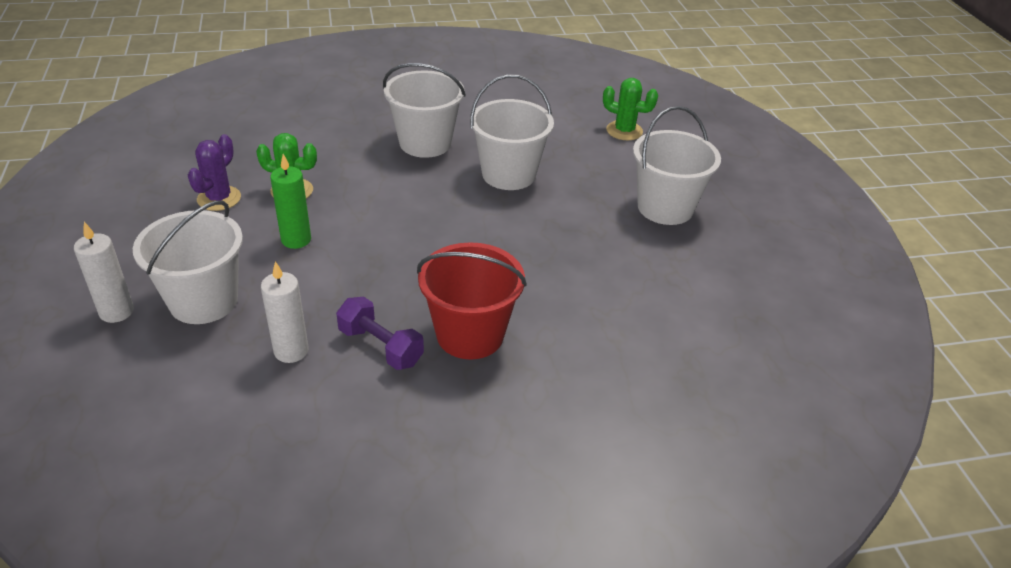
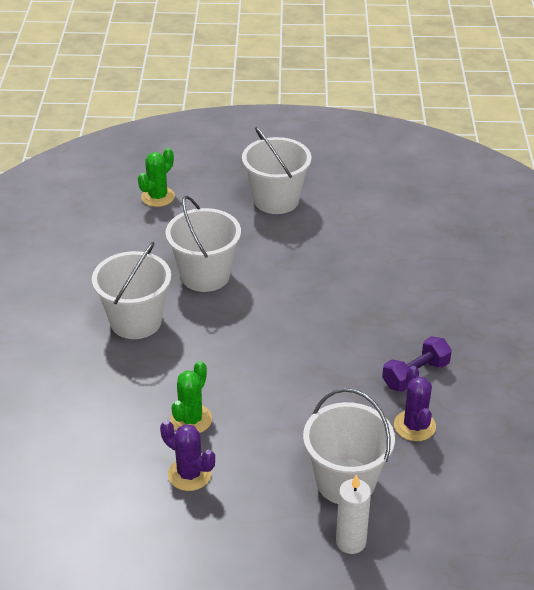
camera: 75 degrees left, 0 degrees up
white candle [261,261,309,363] -> purple cactus [394,366,436,441]
green candle [270,154,311,249] -> none
red bucket [417,242,527,360] -> none

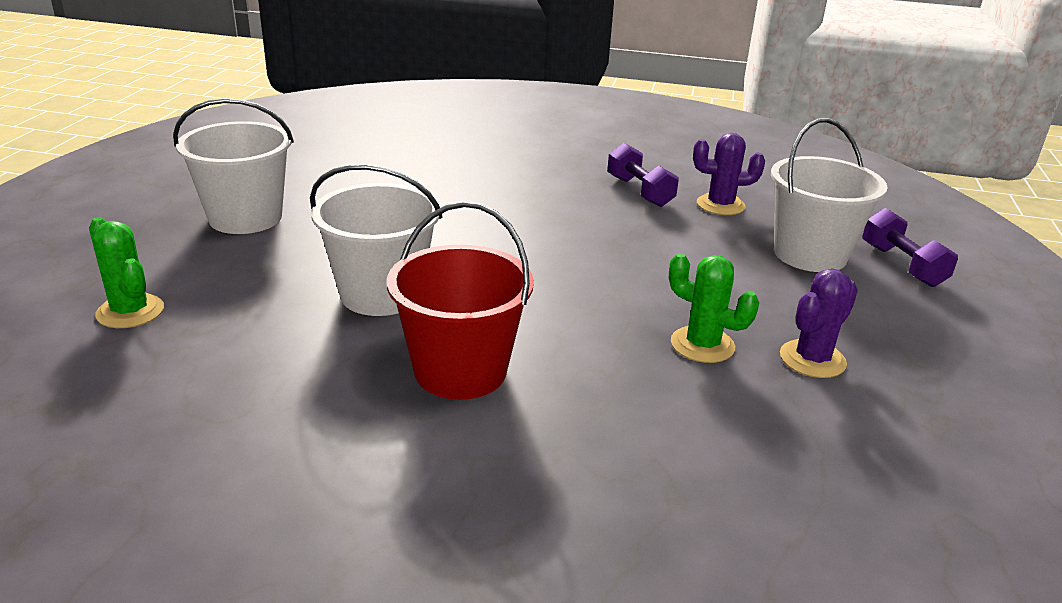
camera: 80 degrees left, 10 degrees down
white bucket [92,242,171,339] -> red bucket [387,202,534,400]
white candle [336,474,371,554] -> purple dumbbell [862,208,958,287]

